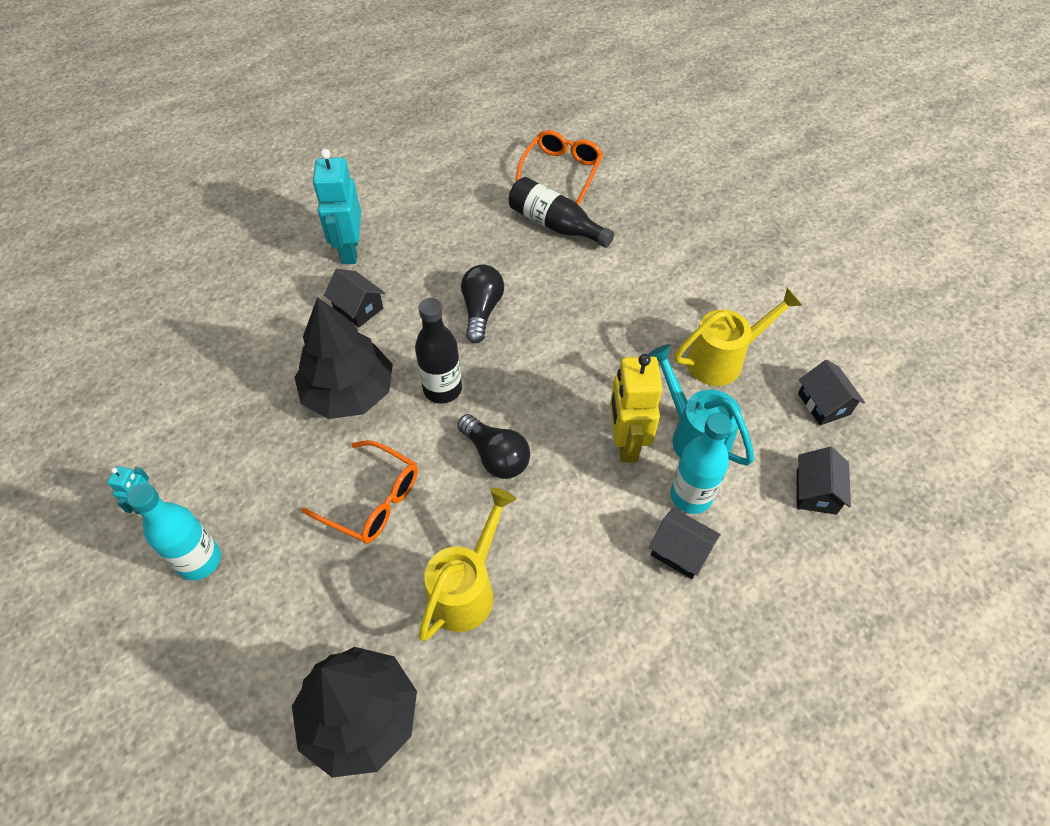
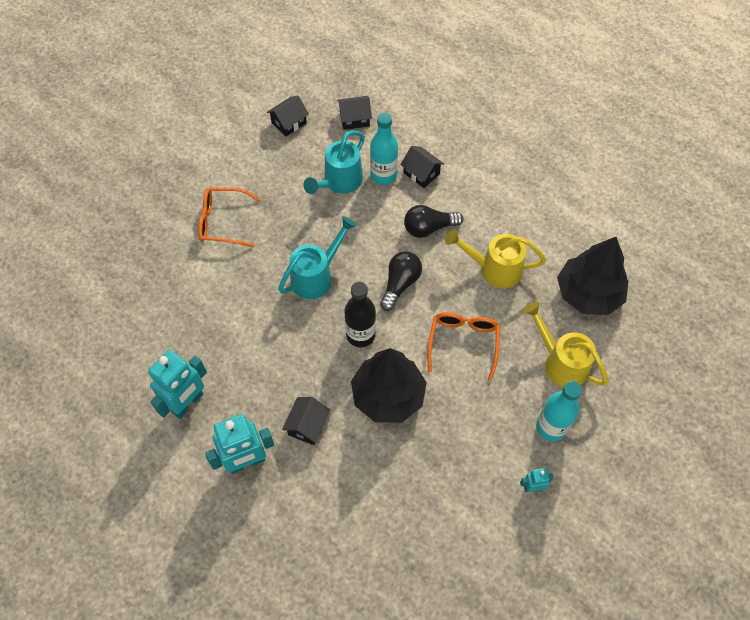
camera: 110 degrees left, 5 degrees up
black light bulb [461,265,504,343] -> black light bulb moved to [404,205,463,238]
black bottle [508,177,614,248] -> none
orange glasses [516,130,603,205] -> orange glasses moved to [198,188,261,248]
yellow robot [610,354,662,463] -> none
black house [649,508,721,579] -> black house turned 60 degrees counterclockwise [400,146,444,188]
yellow watering can [674,288,802,386] -> yellow watering can moved to [523,302,608,387]
none -> turquoise robot [148,350,207,419]
none -> turquoise watering can [278,216,357,299]

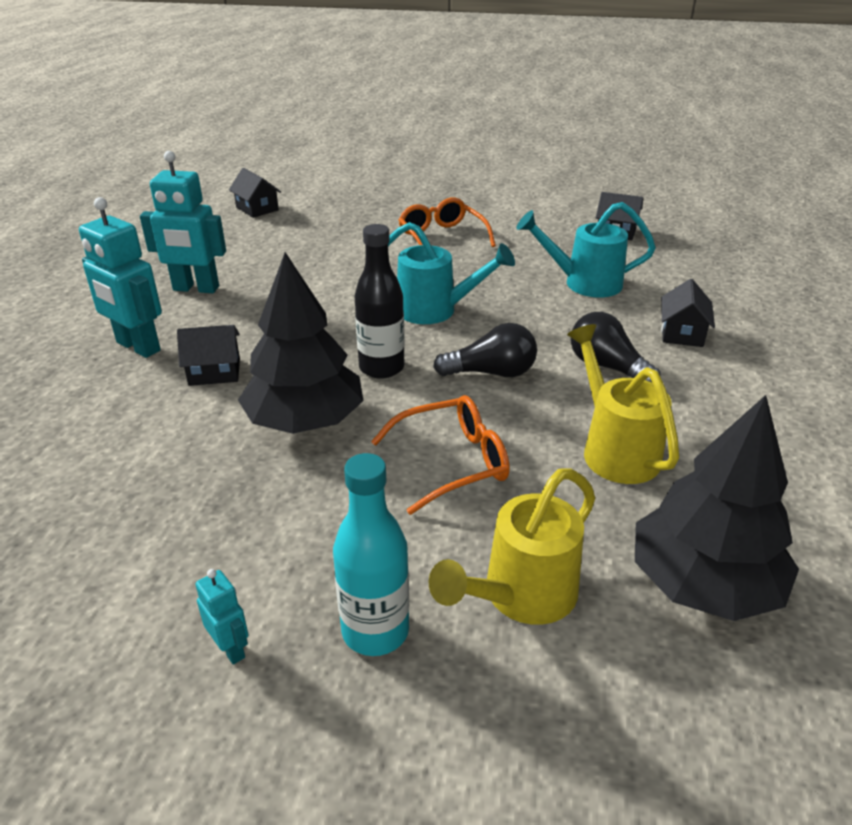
camera: 60 degrees right, 25 degrees down
black house [337,96,372,130] -> black house moved to [229,168,281,218]
turquoise bottle [370,113,398,185] -> none
yellow watering can [523,302,608,387] -> yellow watering can turned 150 degrees counterclockwise [429,469,595,625]

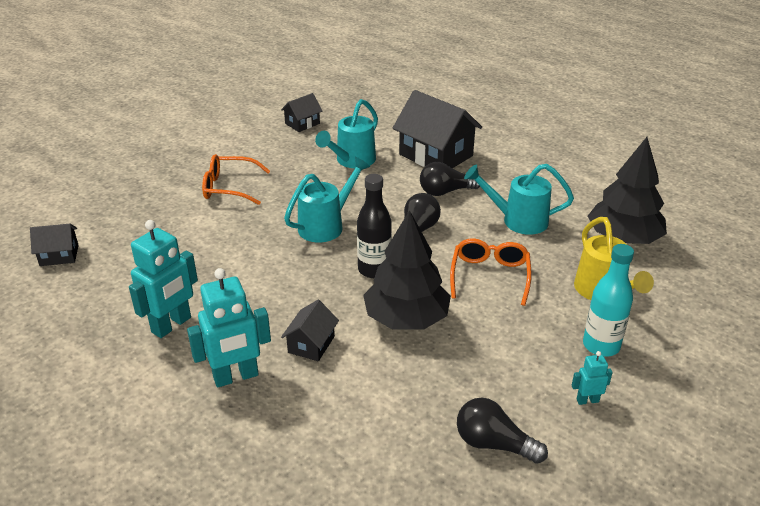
camera: 60 degrees left, 0 degrees up
yellow watering can [567,324,679,484] -> turquoise watering can [464,164,574,235]
black house [661,279,715,347] -> black house [393,90,482,168], size x1.98
none -> black light bulb [457,398,548,464]

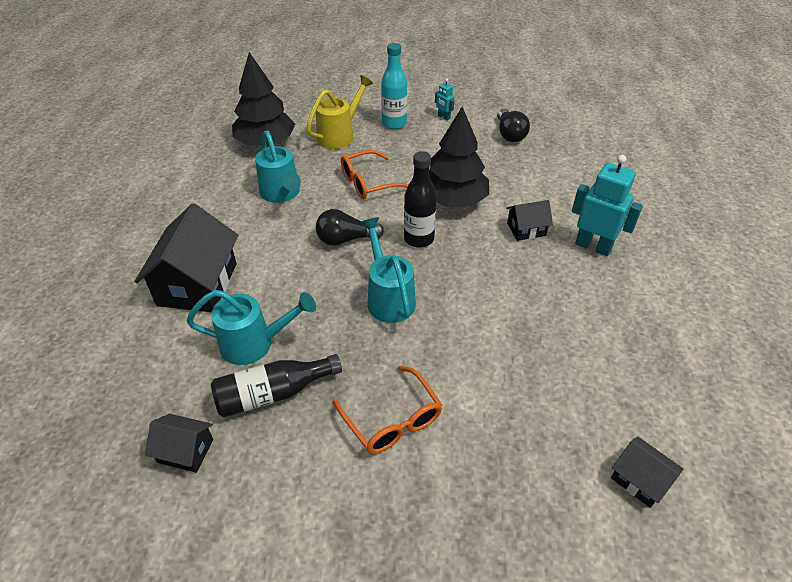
camera: 125 degrees left, 10 degrees up
turquoise robot [129,220,198,338] -> none
turquoise watering can [284,157,371,242] -> turquoise watering can turned 60 degrees clockwise [360,217,416,323]
black light bulb [420,162,480,196] -> none
none -> black bottle [211,354,342,417]

